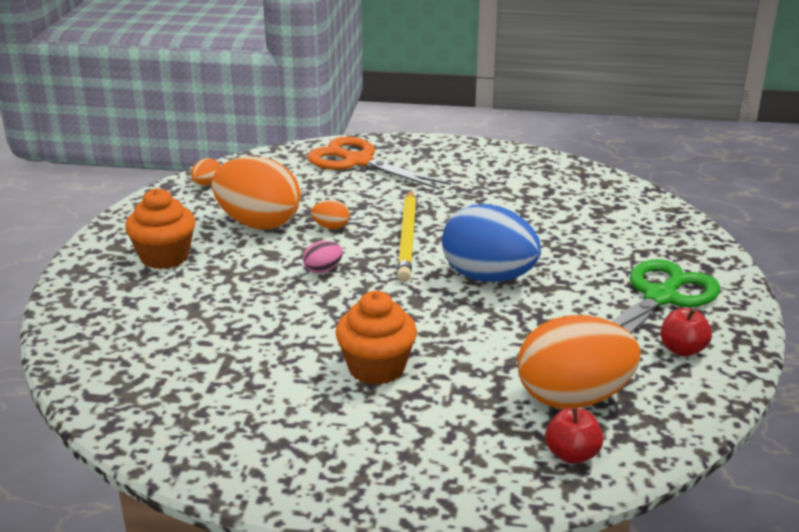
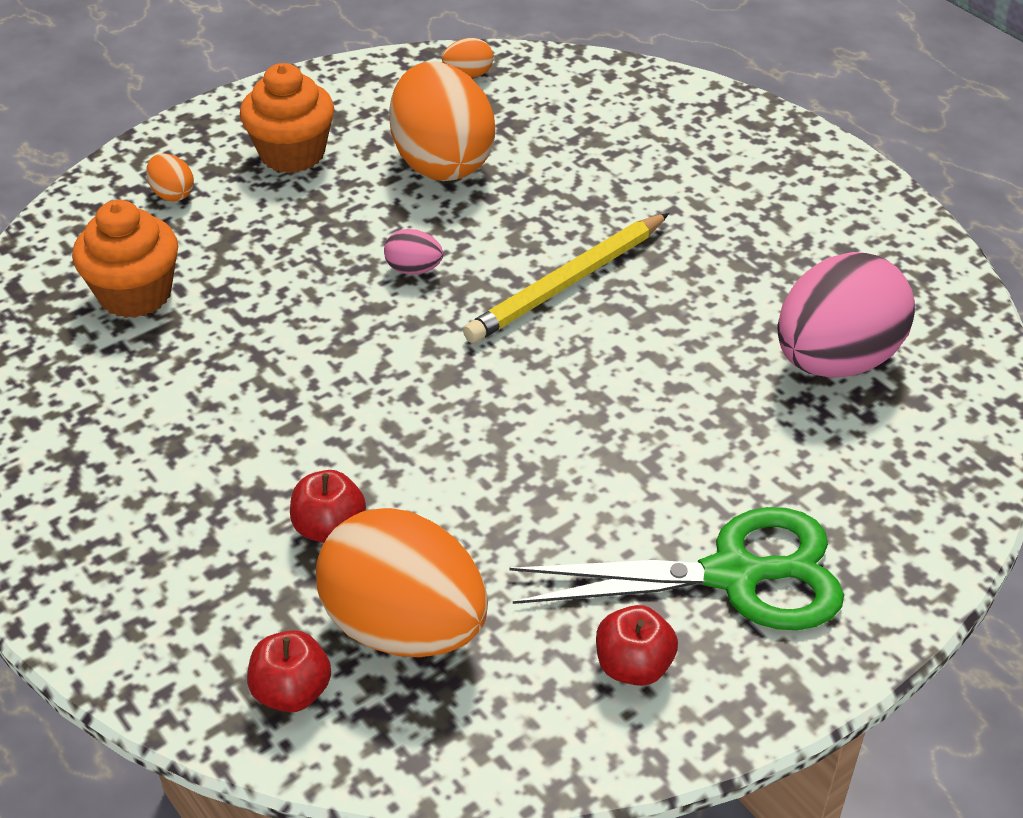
camera: 45 degrees right, 15 degrees up
orange scissors [307,136,451,190] -> none
orange egg [311,200,349,229] -> orange egg moved to [146,153,194,202]
orange cupcake [335,291,417,385] -> orange cupcake moved to [72,200,178,318]
blue egg [442,204,541,282] -> none
none -> red apple [290,470,366,543]
none -> pink egg [777,252,915,378]

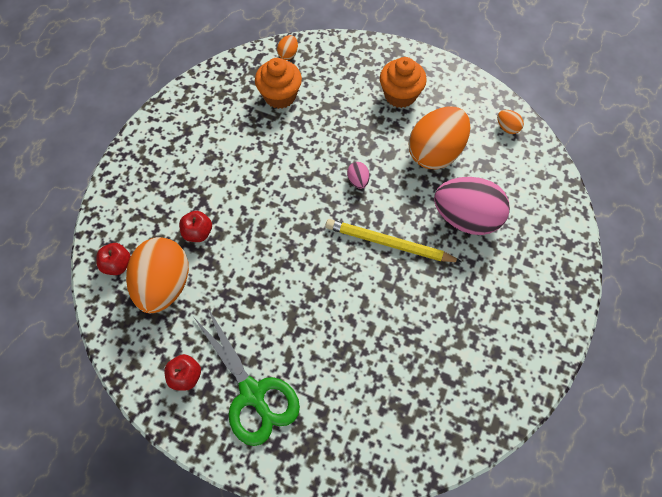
camera: 60 degrees right, 20 degrees up
orange egg [146,153,194,202] -> orange egg moved to [277,35,298,60]
pink egg [777,252,915,378] -> pink egg moved to [434,177,510,235]

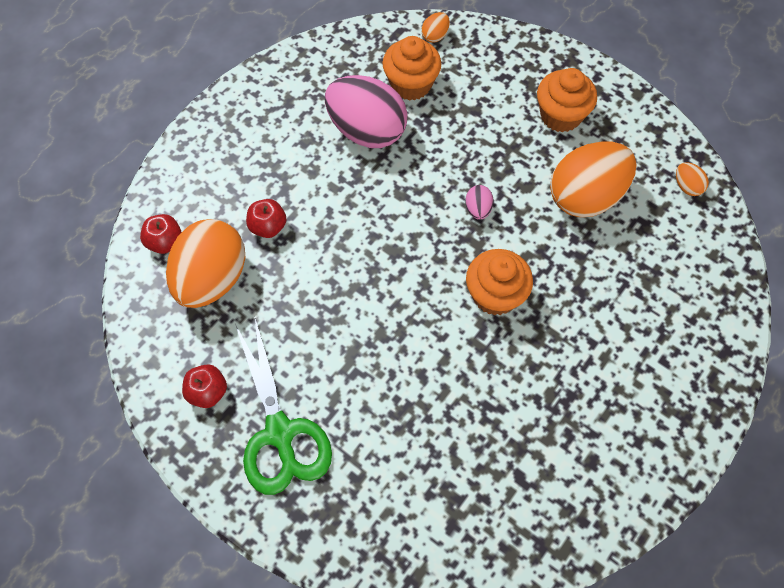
camera: 15 degrees right, 0 degrees up
yellow pencil [325,219,462,262] -> orange cupcake [466,249,533,316]
pink egg [434,177,510,235] -> pink egg moved to [325,75,408,148]

